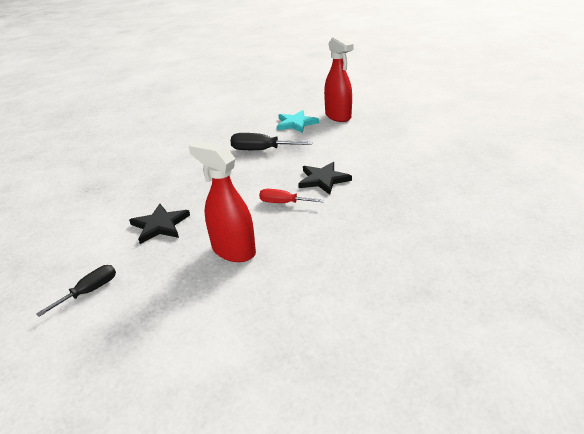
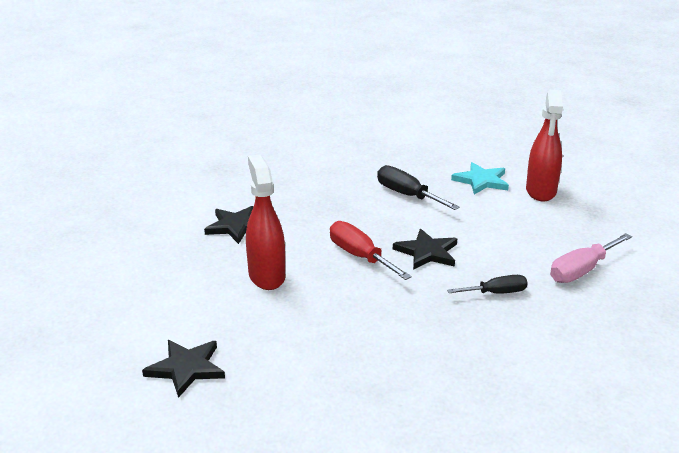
camera: 35 degrees right, 5 degrees down
black screwdriver [36,265,116,317] -> black screwdriver moved to [447,275,528,294]
red screwdriver [259,189,324,203] -> red screwdriver [330,221,412,280], size x1.50
none -> black star [142,340,225,398]
none -> pink screwdriver [550,233,632,283]

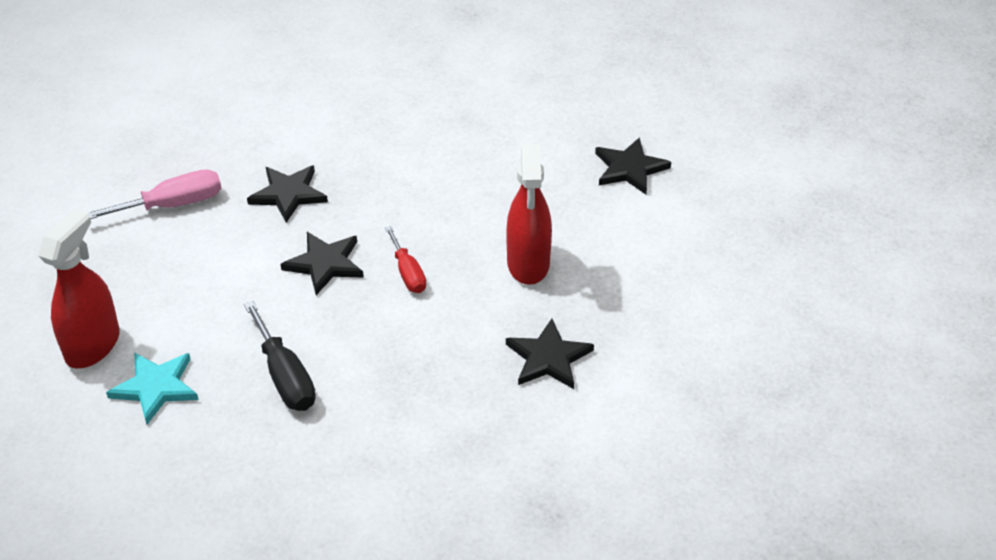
camera: 165 degrees left, 15 degrees up
red screwdriver [330,221,412,280] -> red screwdriver [385,226,426,293], size x0.66
black screwdriver [447,275,528,294] -> black star [247,165,328,223]

